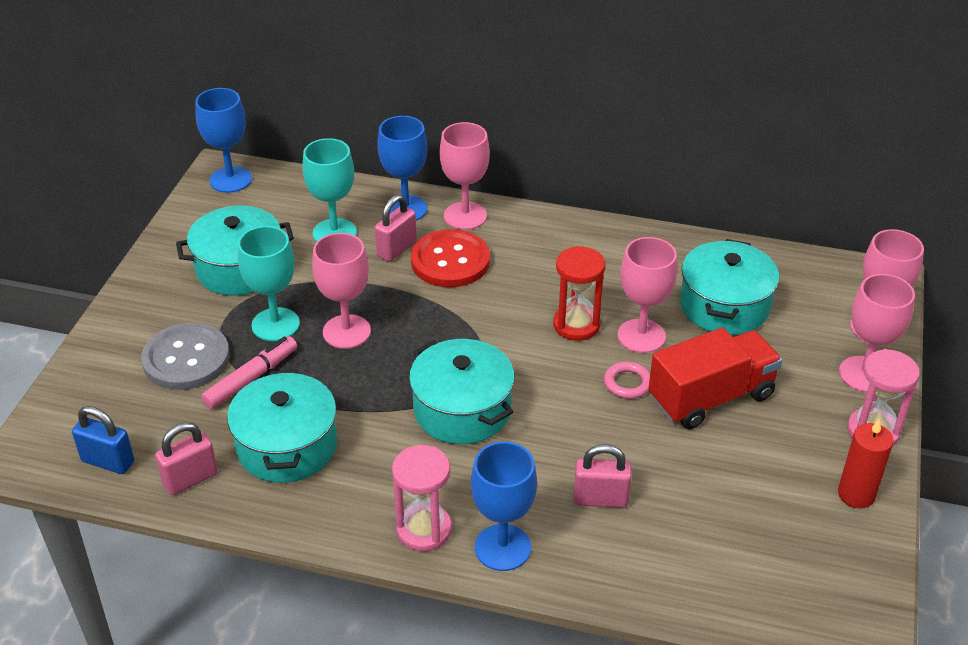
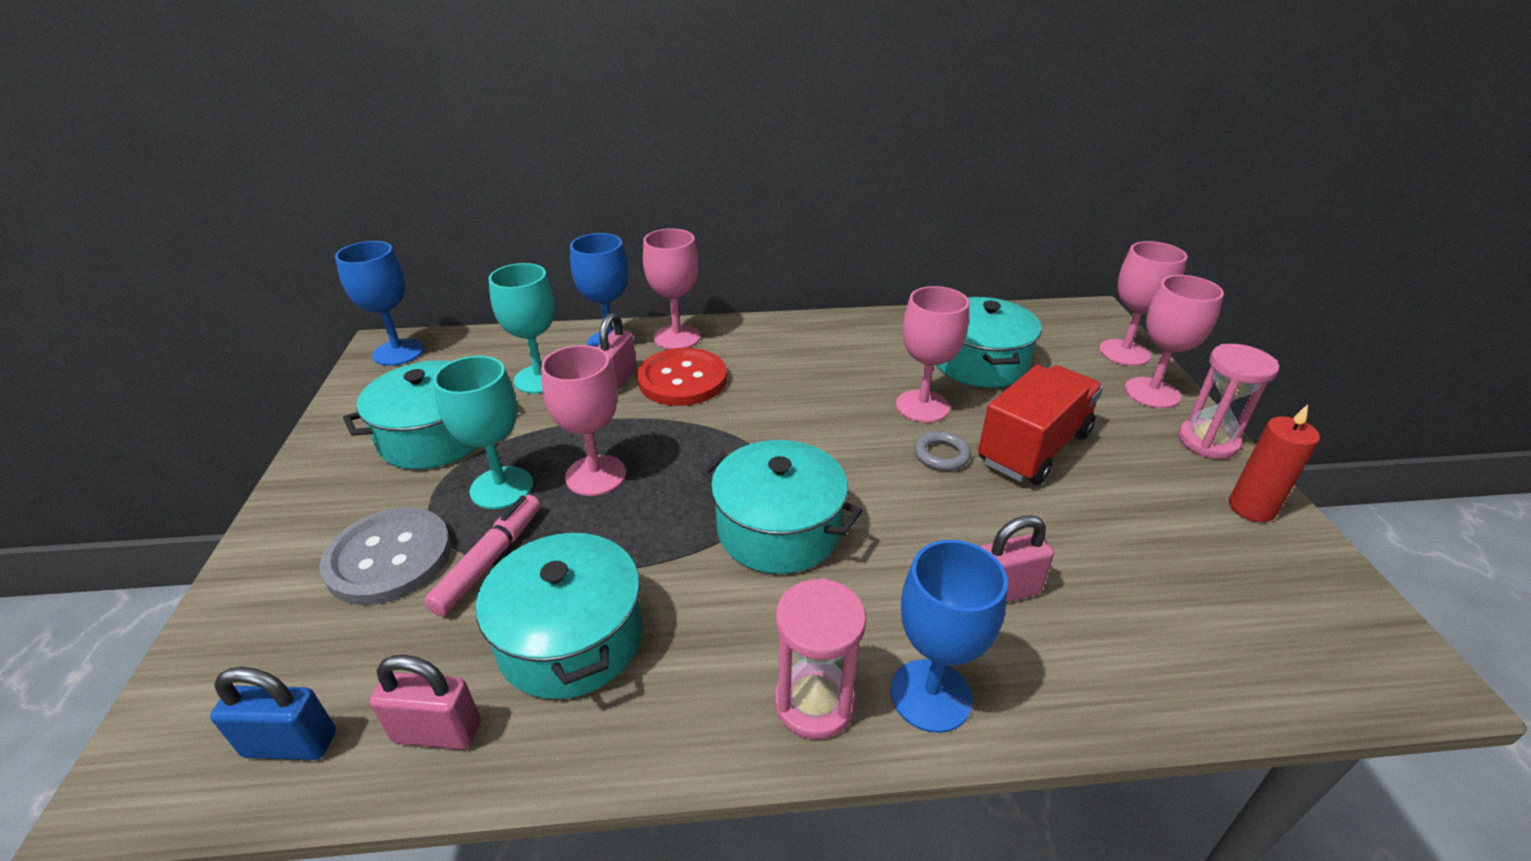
camera: 20 degrees left, 5 degrees down
pink padlock [155,423,218,495] -> pink padlock turned 60 degrees clockwise [370,655,481,749]
red hourglass [553,246,605,341] -> none
pink ring [604,362,650,399] -> grey ring [914,431,971,471]

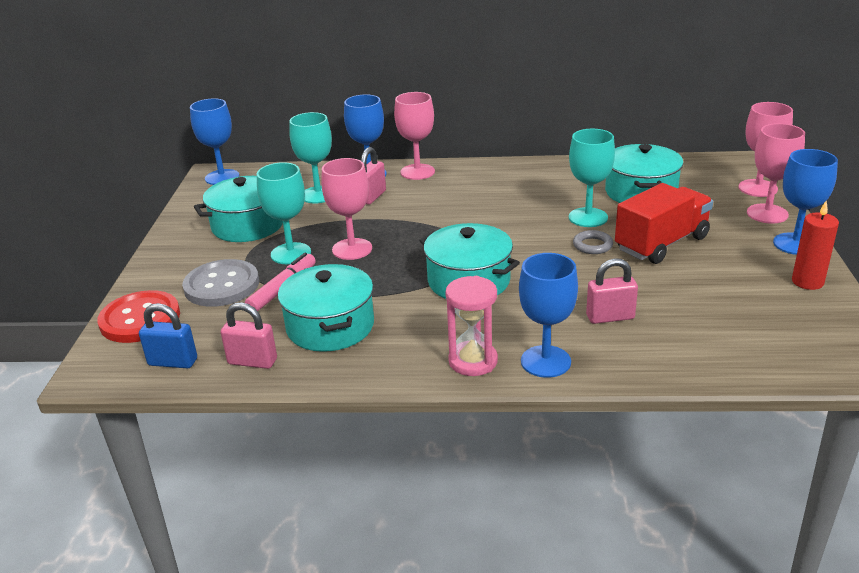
camera: 10 degrees right, 5 degrees down
red button [637,348,727,406] -> red button moved to [97,290,180,343]
pink goblet [896,286,969,423] -> turquoise goblet [569,129,615,227]
pink hourglass [1178,344,1279,459] -> blue goblet [773,149,838,255]

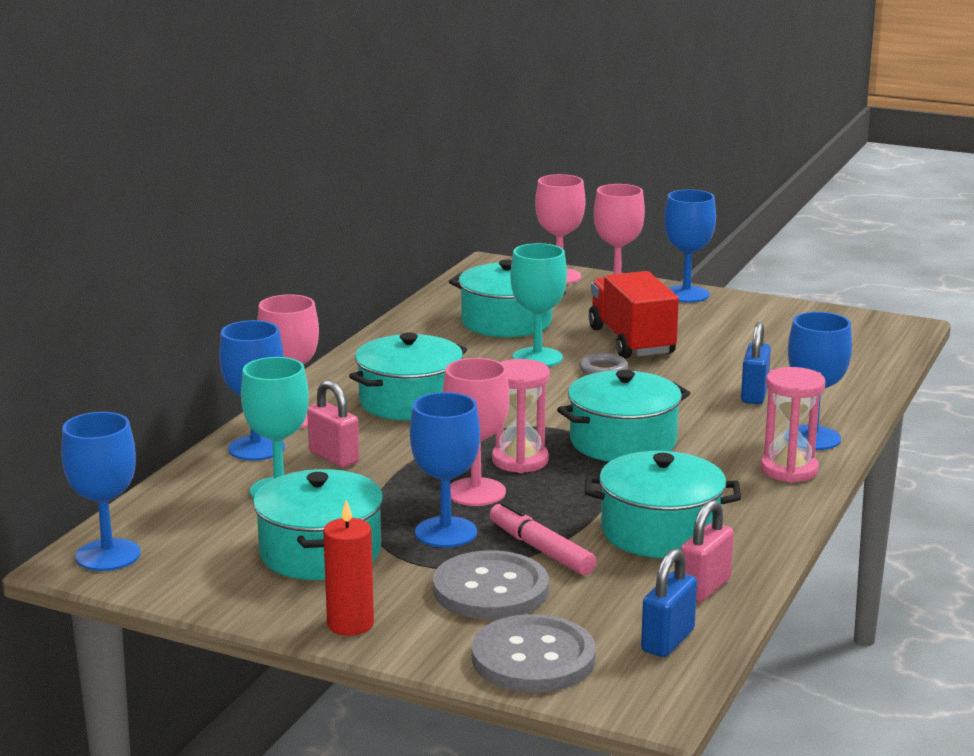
camera: 70 degrees left, 10 degrees down
red button [97,290,180,343] -> grey button [472,614,596,693]
turquoise goblet [257,162,311,264] -> blue goblet [410,392,480,548]
pink padlock [586,258,638,324] -> blue padlock [741,322,771,404]
red candle [792,201,839,290] -> red candle moved to [323,500,374,636]
none -> turquoise pot [349,333,467,421]
none -> pink hourglass [492,359,550,473]

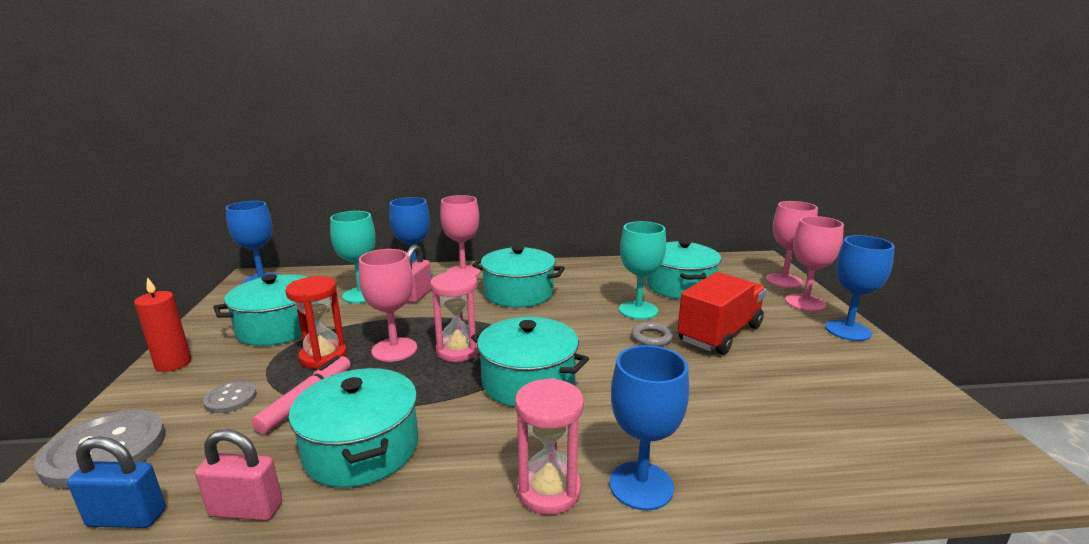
camera: 60 degrees right, 0 degrees up
blue goblet [410,392,480,548] -> red hourglass [285,276,347,369]
grey button [433,551,549,620] -> grey button [203,381,257,413], size x0.52
blue padlock [741,322,771,404] -> none

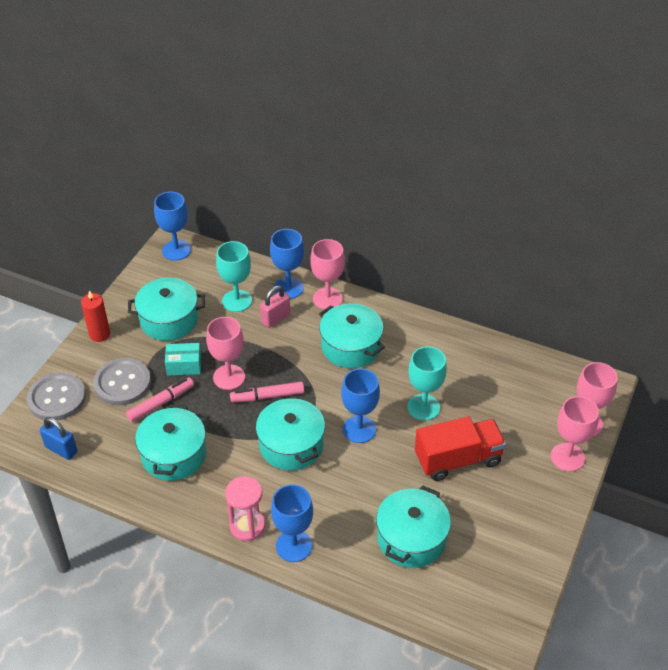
camera: 30 degrees right, 25 degrees up
pink padlock [195,429,282,521] -> none
grey button [203,381,257,413] -> grey button [93,358,151,405], size x1.93
red hourglass [285,276,347,369] -> turquoise box [165,343,201,376]
pink hourglass [430,271,479,362] -> pink marker [230,382,304,402]
grey ring [631,322,673,347] -> none
turquoise pot [646,240,721,299] -> turquoise pot moved to [376,485,451,568]
blue goblet [825,235,895,341] -> blue goblet moved to [341,368,380,443]

